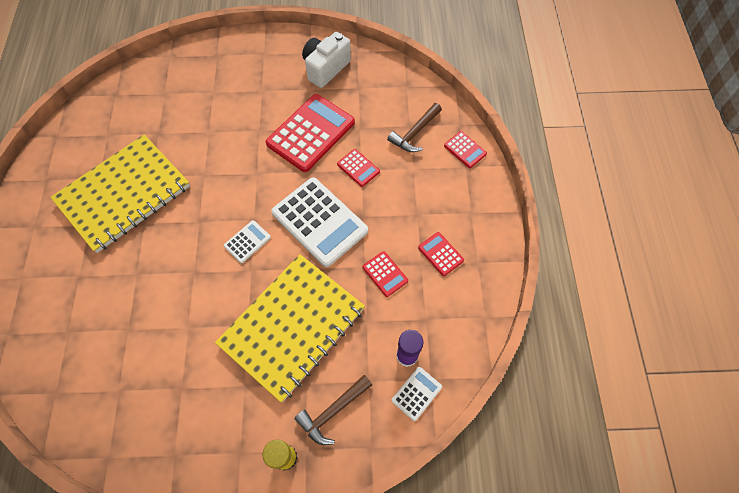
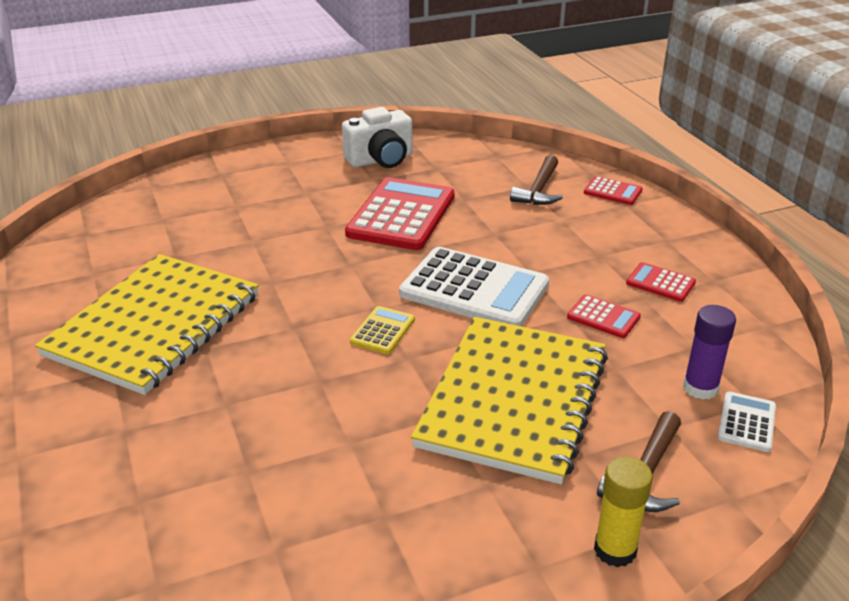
camera: 20 degrees left, 30 degrees down
white calculator [224,220,271,263] -> yellow calculator [350,306,415,354]
white camera [302,32,351,88] -> white camera turned 135 degrees counterclockwise [342,107,412,168]
red calculator [337,149,380,187] -> none

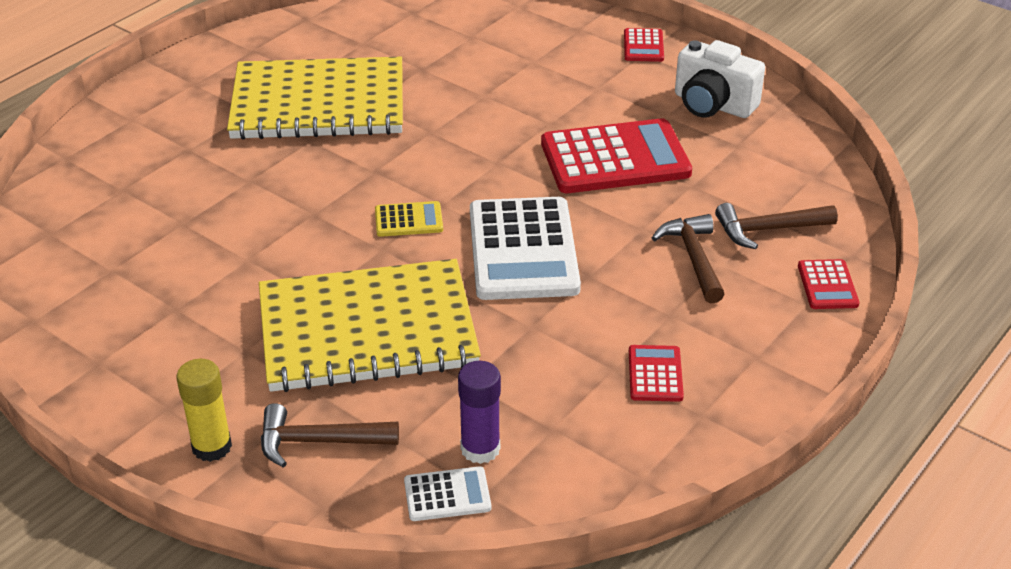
camera: 60 degrees right, 5 degrees up
red calculator [567,295,641,338] -> red calculator moved to [624,28,664,62]
none -> brown hammer [652,214,725,303]

